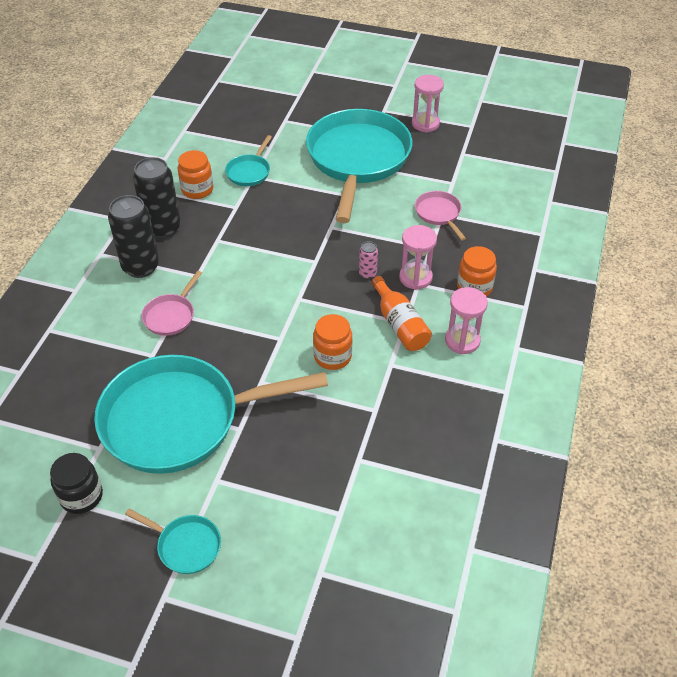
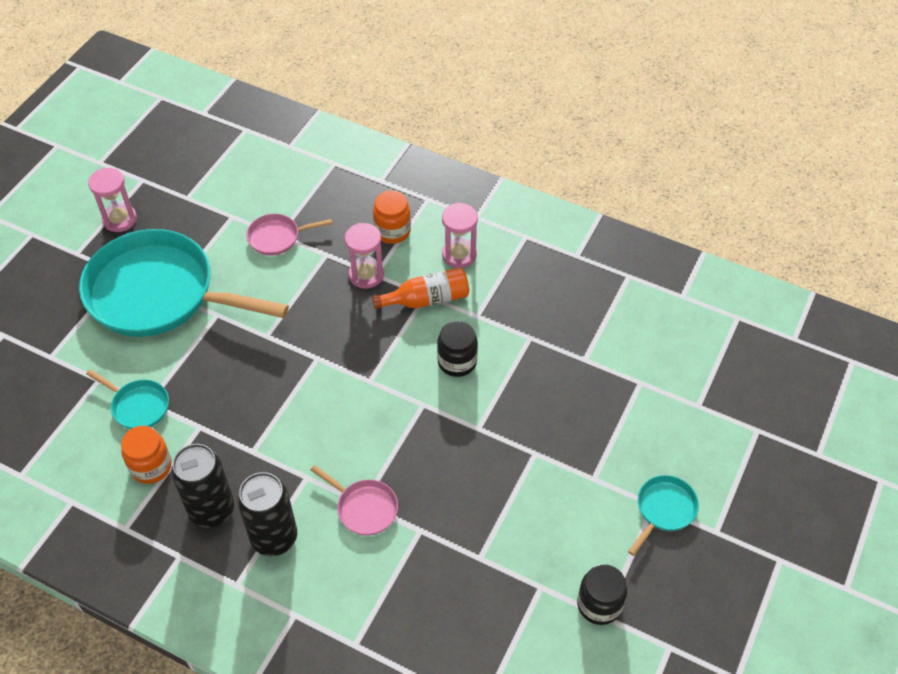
camera: 80 degrees left, 5 degrees up
turquoise pan [94,355,328,474] -> none
orange jar [313,314,352,370] -> black jar [437,321,478,377]
pink can [359,241,378,279] -> none

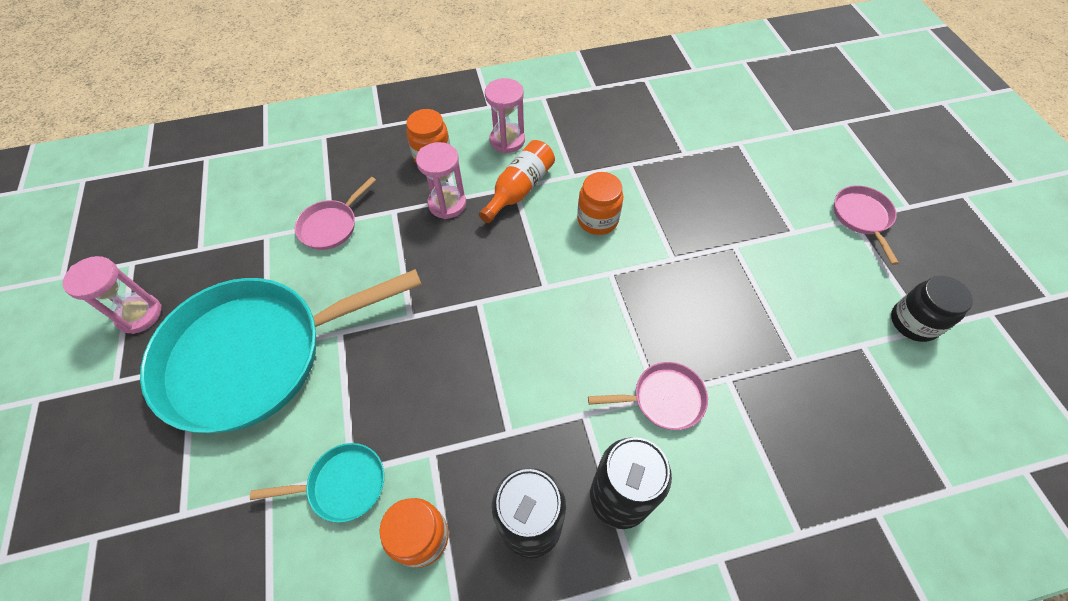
camera: 40 degrees left, 5 degrees up
black jar [437,321,478,377] -> orange jar [577,172,623,235]
turquoise pan [628,475,699,556] -> pink pan [834,185,899,265]

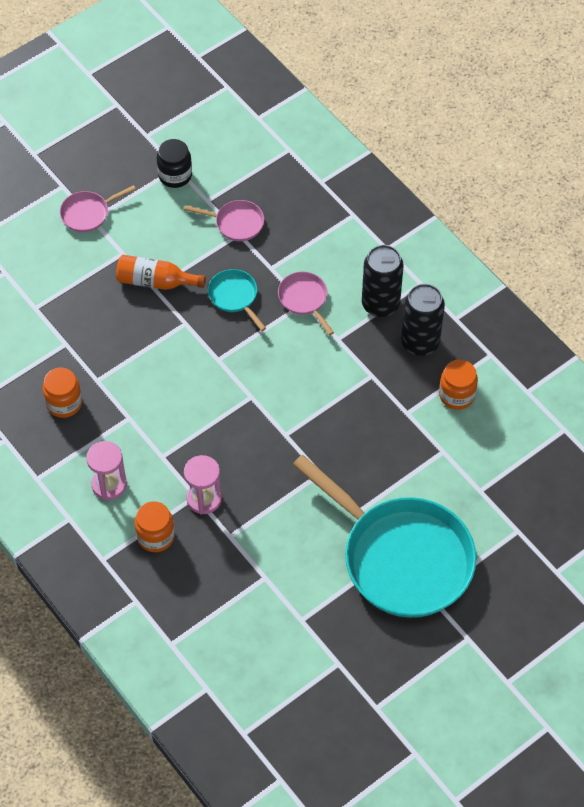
camera: 115 degrees left, 0 degrees up
pink hourglass [63,256,161,334] -> none
turquoise pan [250,443,384,523] -> turquoise pan moved to [208,269,266,331]
pink pan [295,176,376,250] -> pink pan moved to [184,200,264,241]
orange bottle [479,140,555,223] -> orange bottle moved to [116,255,206,290]
orange jar [577,172,623,235] -> orange jar moved to [43,368,82,418]

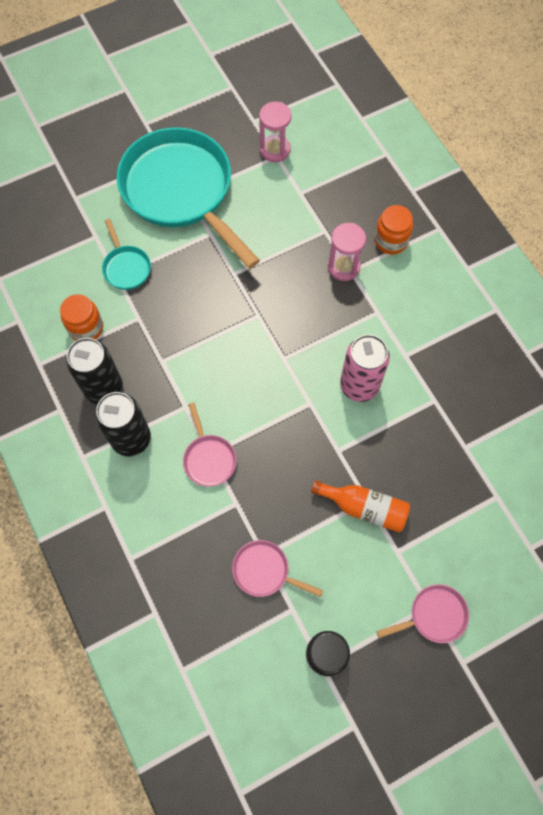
camera: 170 degrees left, 10 degrees up
orange jar [43,368,82,418] -> none
pink hourglass [86,441,127,500] -> pink hourglass moved to [259,102,292,162]
turquoise pan [208,269,266,331] -> turquoise pan moved to [102,219,151,290]
none -> pink can [340,335,390,402]

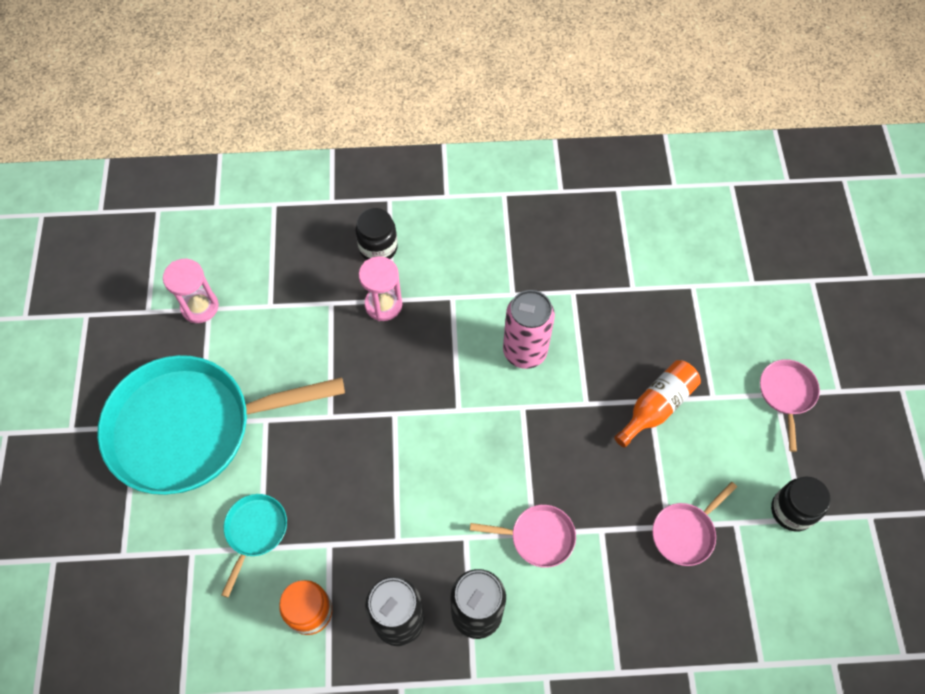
camera: 65 degrees left, 5 degrees down
turquoise pan [102,219,151,290] -> turquoise pan turned 75 degrees counterclockwise [221,494,287,597]
orange jar [375,205,413,255] -> black jar [355,208,398,260]

